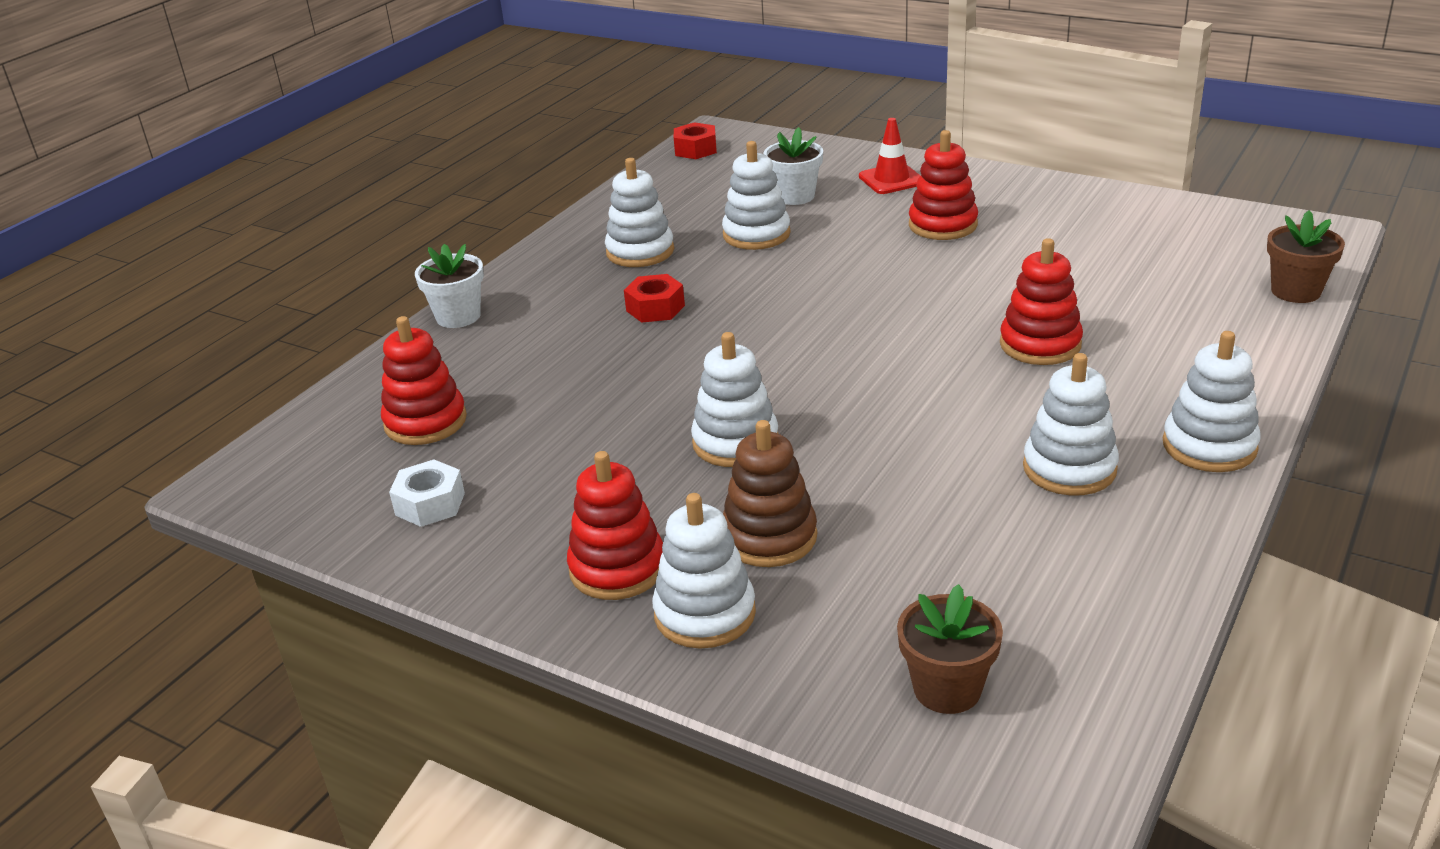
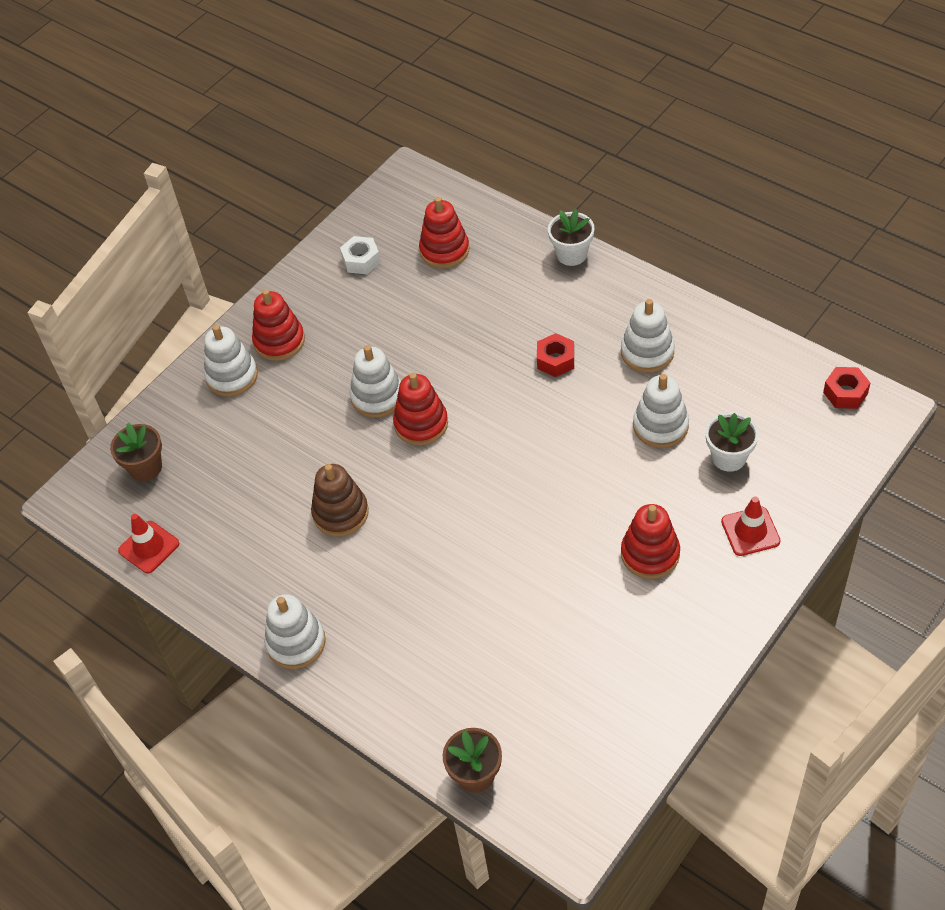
camera: 100 degrees right, 20 degrees up
brown stacking toy [723,420,817,567] -> brown stacking toy moved to [311,464,369,537]
red stacking toy [1000,238,1083,365] -> red stacking toy moved to [393,373,448,446]
white stacking toy [1023,353,1119,496] -> none
none -> red traffic cone [118,514,179,573]

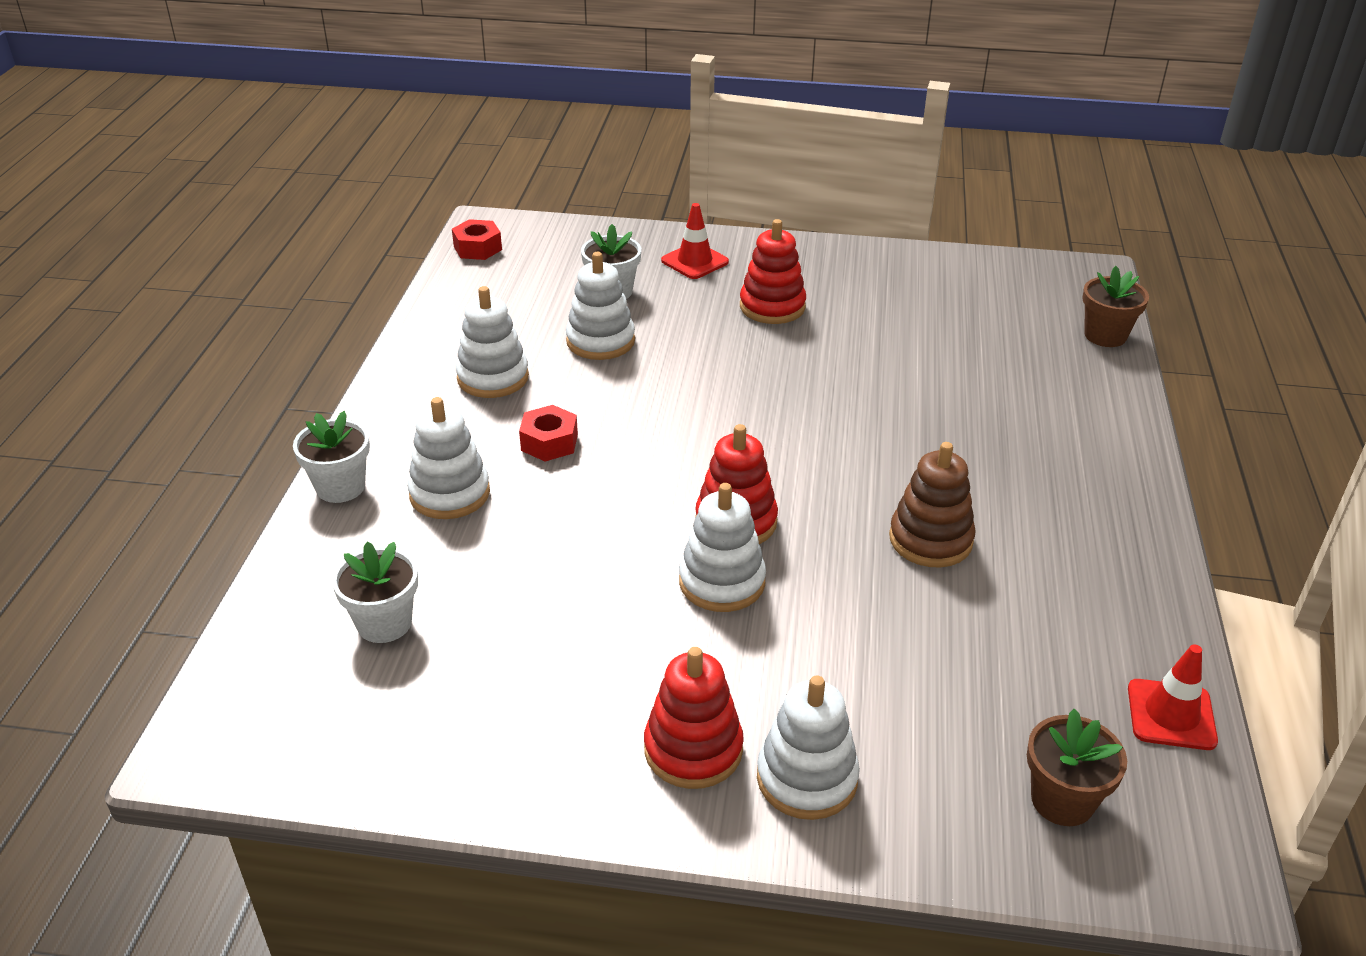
camera: 125 degrees left, 15 degrees down
white stacking toy [264,594,326,669] -> white stacking toy moved to [407,397,490,519]
white nut [340,236,381,274] -> none
red stacking toy [419,197,469,268] -> white flower pot [332,542,418,643]

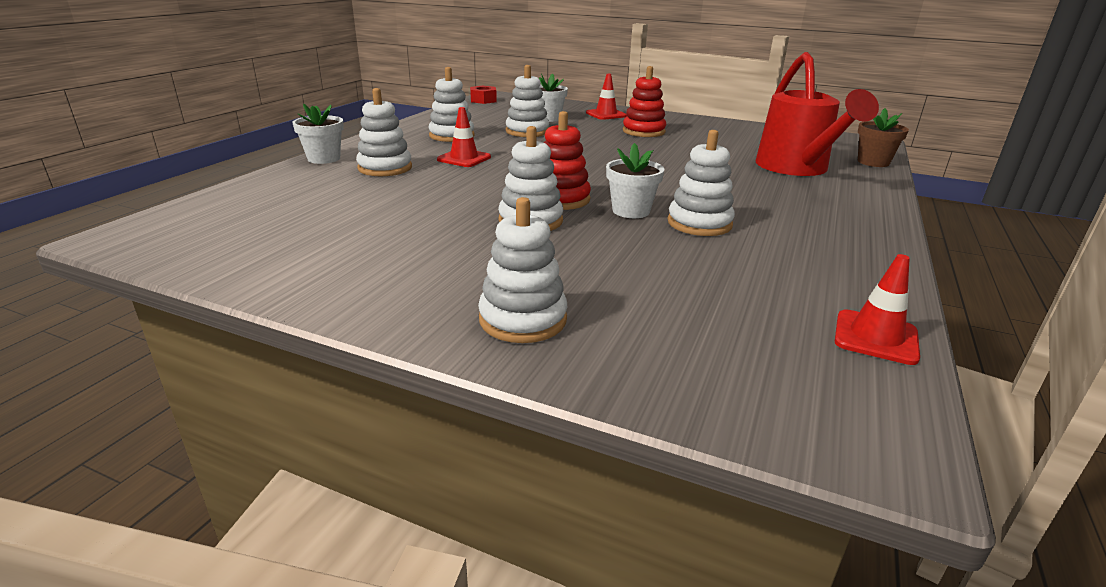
camera: 15 degrees right, 10 degrees down
white flower pot [332,542,418,643] -> white flower pot moved to [606,143,664,218]
red nut [519,405,578,462] -> red traffic cone [437,107,491,167]
red stacking toy [644,647,744,789] -> none
brown stacking toy [889,442,976,568] -> white stacking toy [668,130,735,236]
brown flower pot [1027,709,1127,826] -> none
none -> red watering can [756,52,879,176]

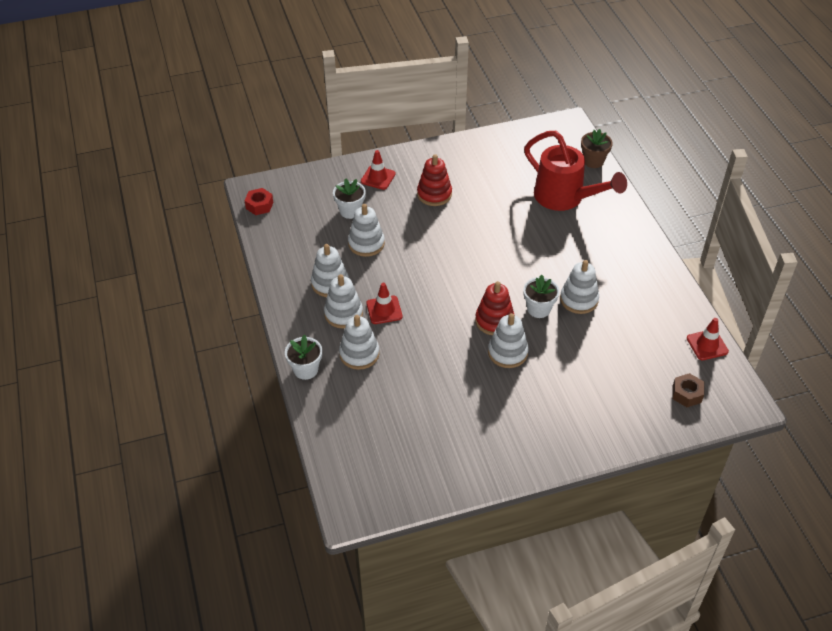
camera: 40 degrees left, 20 degrees up
white stacking toy [478,197,567,343] -> white stacking toy moved to [324,274,363,328]
none -> brown nut [672,373,704,407]

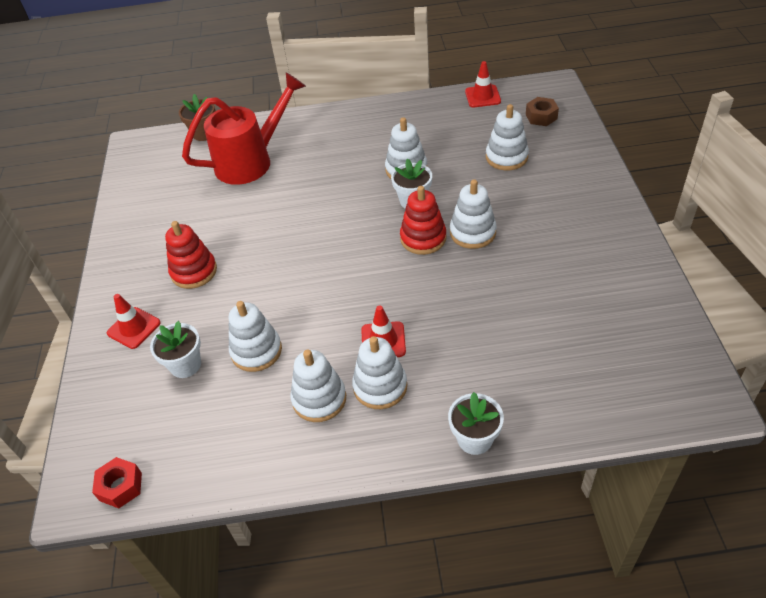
camera: 75 degrees left, 0 degrees up
white stacking toy [339,315,379,370] -> white stacking toy moved to [486,104,529,170]

